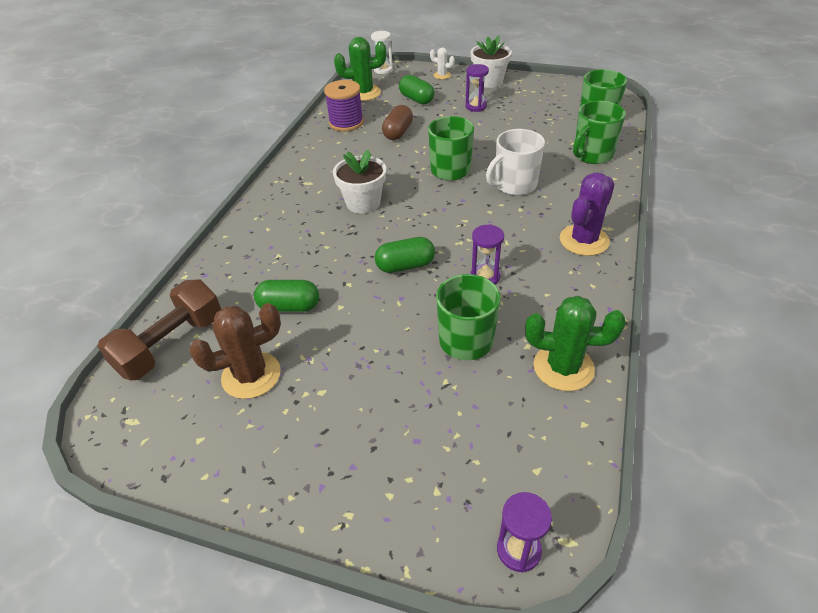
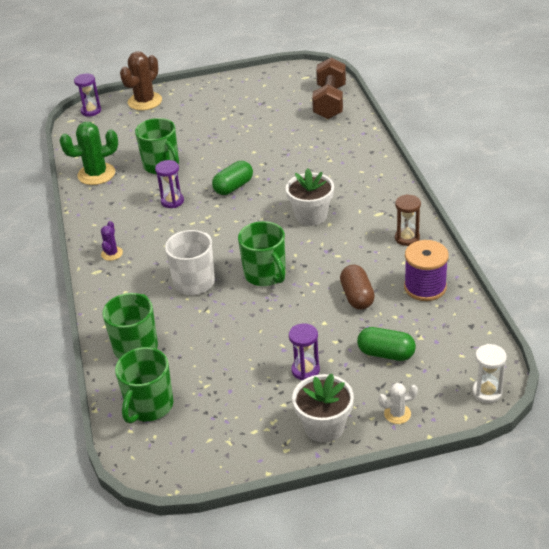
camera: 150 degrees right, 5 degrees down
brown cactus [189,303,281,399] -> brown cactus moved to [120,51,162,111]
green capsule [254,280,319,312] -> none
green cactus [334,37,386,101] -> none
purple cactus [560,173,614,256] -> purple cactus [101,221,123,261], size x0.52
none -> brown hourglass [395,194,421,246]

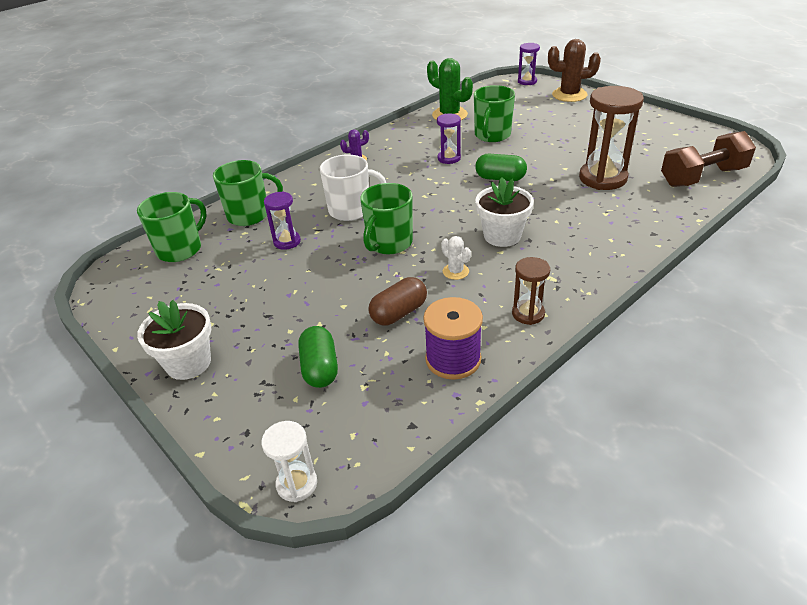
camera: 60 degrees right, 0 degrees up
green mug [115,347,173,424] -> green mug turned 135 degrees clockwise [137,192,207,262]
purple hourglass [289,323,320,381] -> purple hourglass moved to [264,191,301,250]
white cactus [378,383,418,424] -> white cactus moved to [441,236,471,280]
none -> brown hourglass [579,86,644,190]

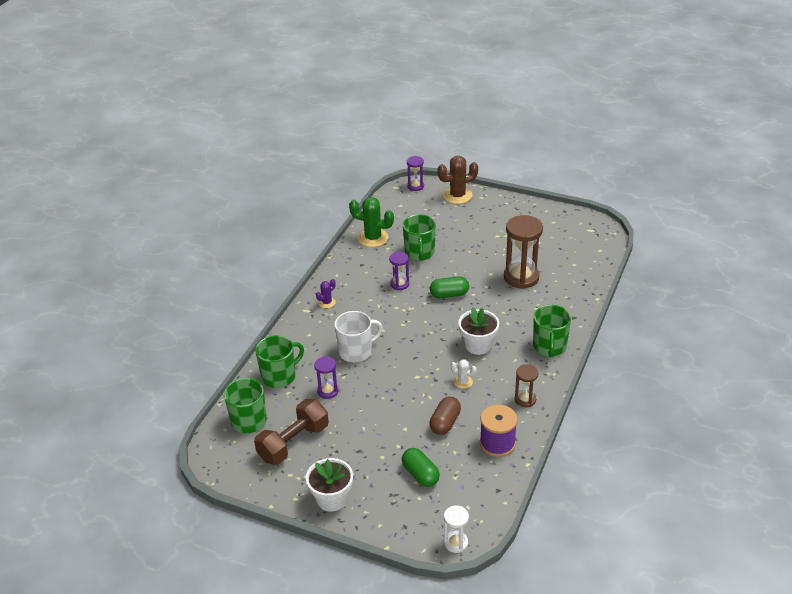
camera: 25 degrees left, 0 degrees up
green mug [360,183,413,255] -> green mug moved to [533,305,571,358]
brown dumbbell [661,131,756,187] -> brown dumbbell moved to [254,399,329,465]

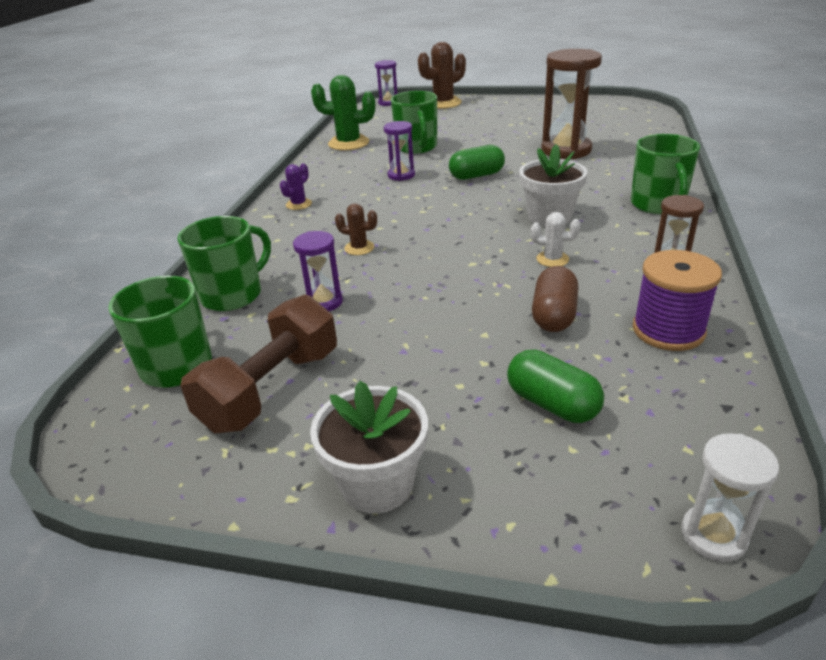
camera: 10 degrees left, 5 degrees down
white mug [334,311,383,362] -> brown cactus [335,203,377,255]

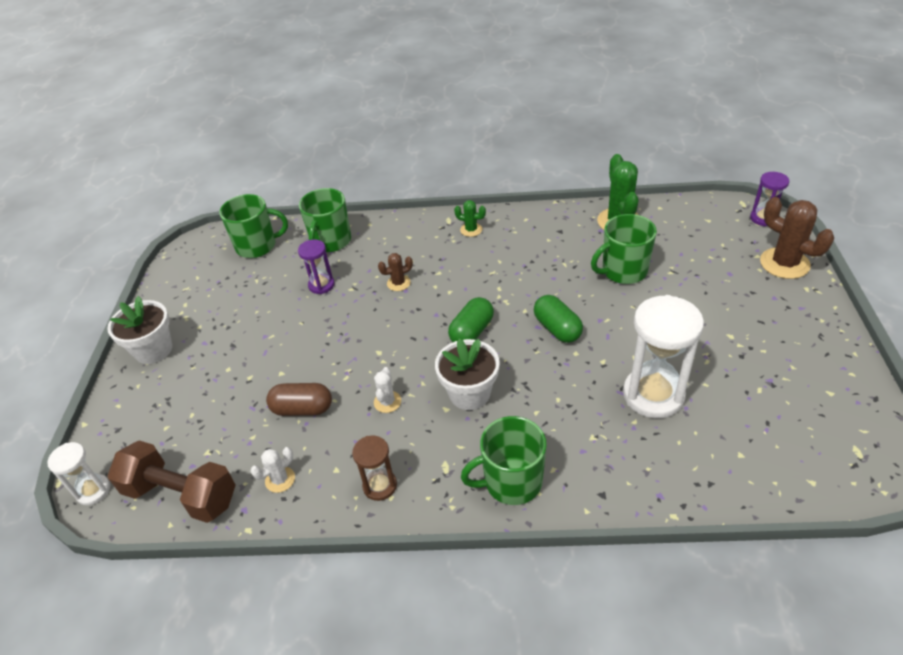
camera: 80 degrees right, 10 degrees up
green mug [178,216,271,311] -> green mug turned 75 degrees clockwise [299,188,351,252]
brown dumbbell [180,294,337,434] -> brown dumbbell moved to [108,441,236,523]
purple cactus [280,163,312,210] -> green cactus [454,200,486,237]
brown cactus [335,203,377,255] -> brown cactus turned 60 degrees clockwise [378,253,413,291]
purple hourglass [384,121,415,181] -> none
green capsule [507,350,604,423] -> green capsule moved to [448,297,494,342]
brown hourglass [541,49,602,159] -> white hourglass [623,295,704,418]
purple spool [633,250,722,351] -> white cactus [251,447,295,493]

